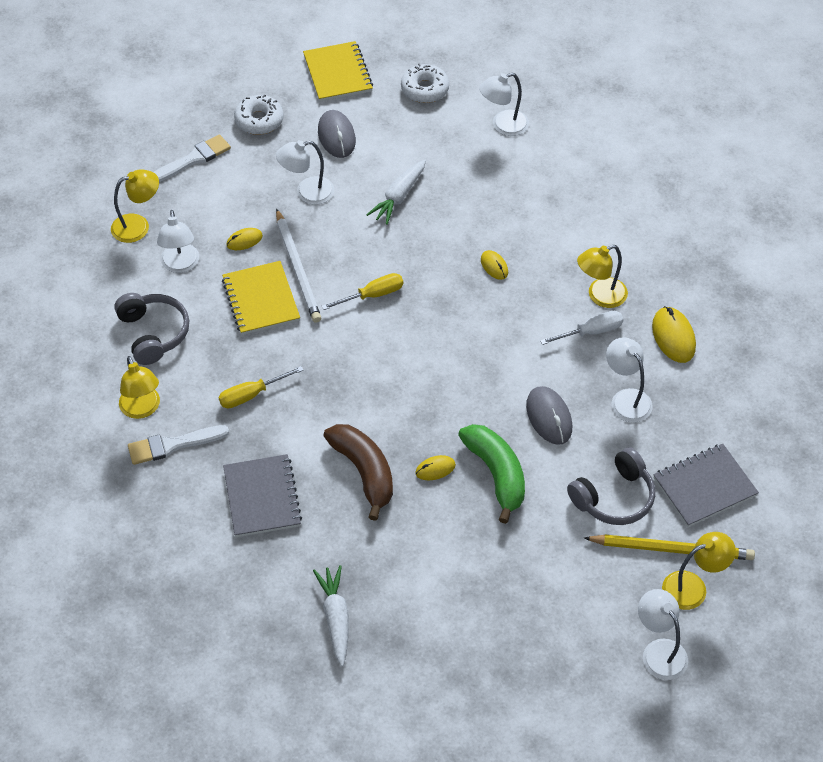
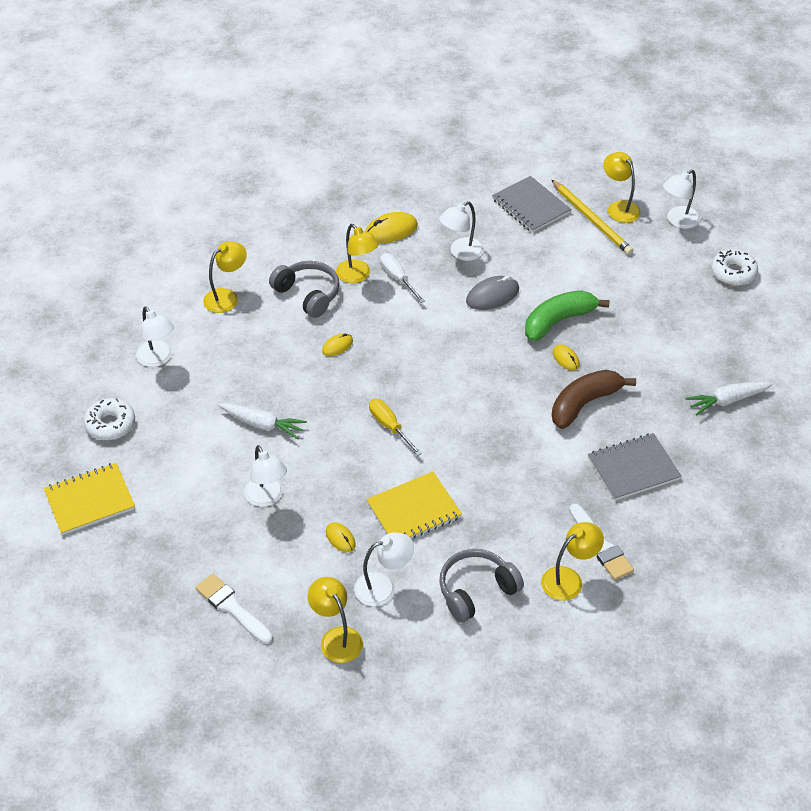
camera: 100 degrees left, 5 degrees down
yellow screwdriver [219,366,303,408] -> none
white donut [234,95,284,135] -> white donut moved to [711,249,758,286]
white pencil [276,208,322,323] -> none
grey mouse [318,110,356,158] -> none
grey headphones [567,447,655,525] -> grey headphones moved to [269,261,340,318]
yellow pencil [584,535,755,560] -> yellow pencil turned 150 degrees clockwise [551,179,633,255]
none -> yellow lamp [203,241,247,313]

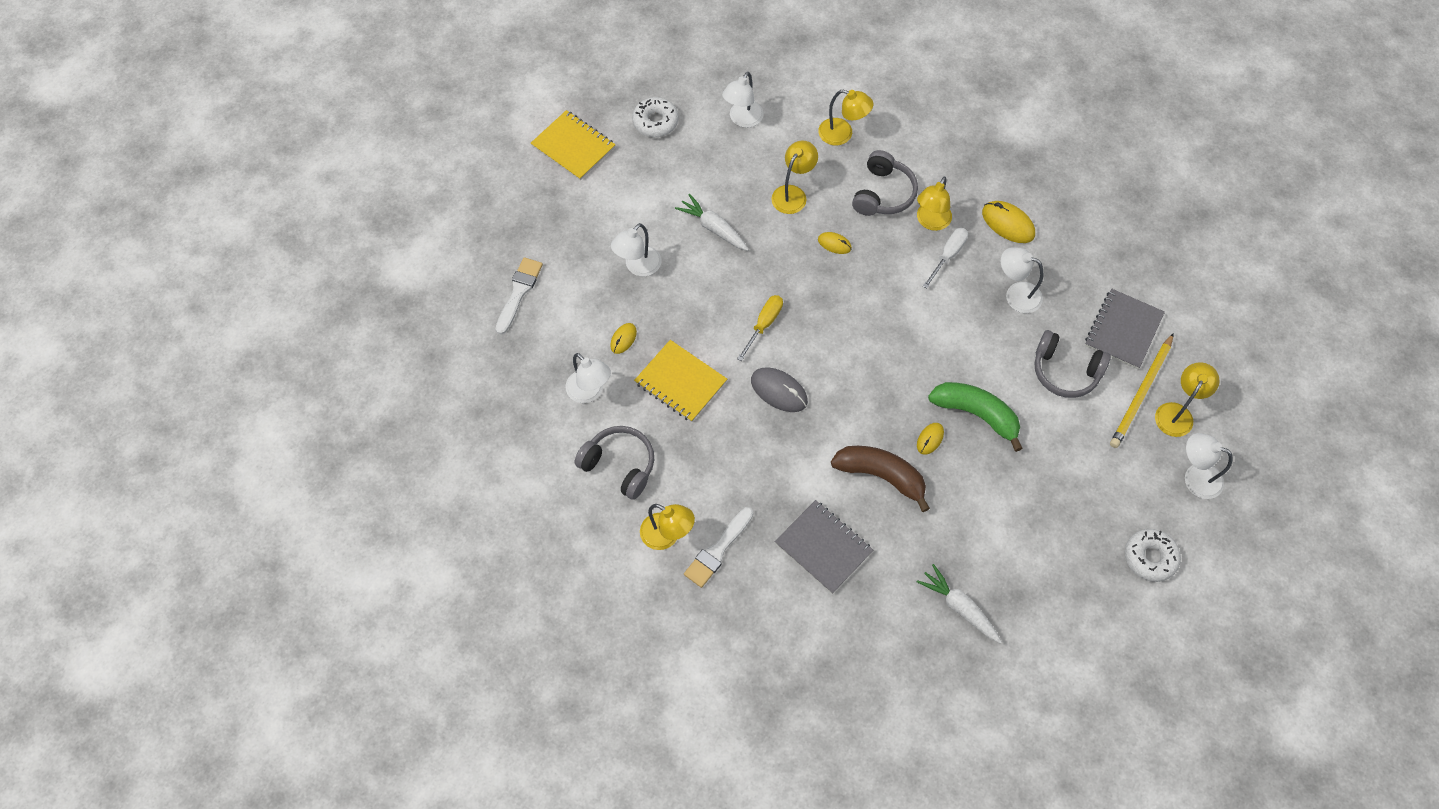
camera: 65 degrees right, 15 degrees up
white carrot [218,403,307,439] -> white carrot turned 135 degrees clockwise [675,194,749,251]
yellow lamp [308,577,363,663] -> yellow lamp moved to [771,140,818,214]
grey mouse [466,276,519,310] -> grey mouse moved to [751,368,808,412]
none -> grey headphones [1034,330,1111,398]

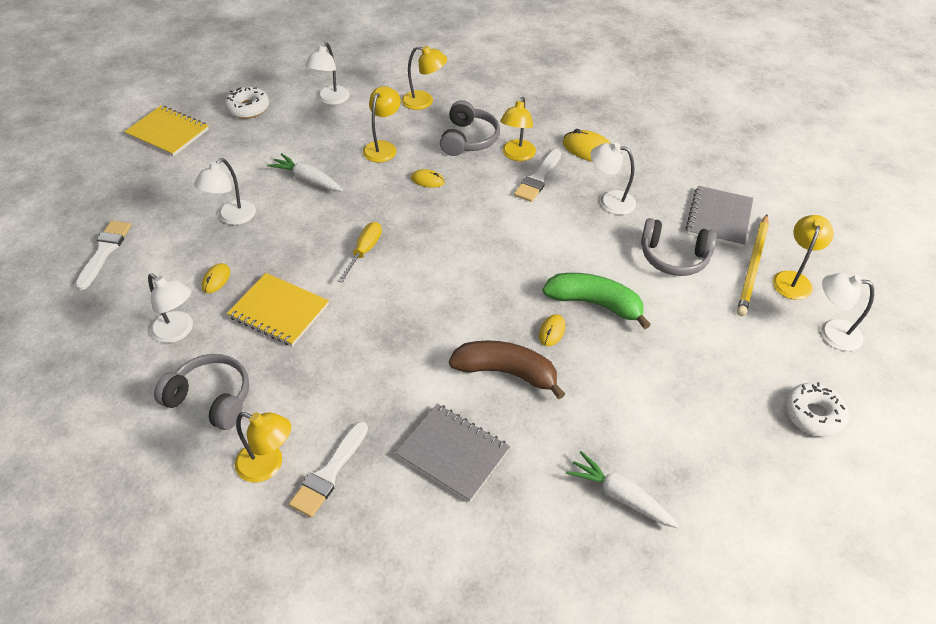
camera: 10 degrees left, 15 degrees down
grey mouse [751,368,808,412] -> none
white screwdriver [923,228,968,288] -> white brush [514,149,561,202]

